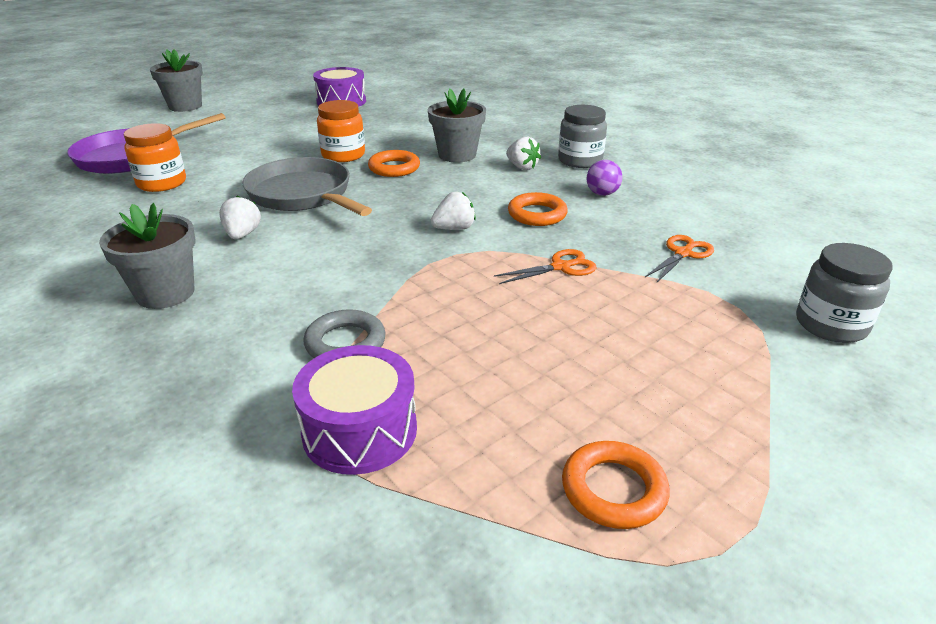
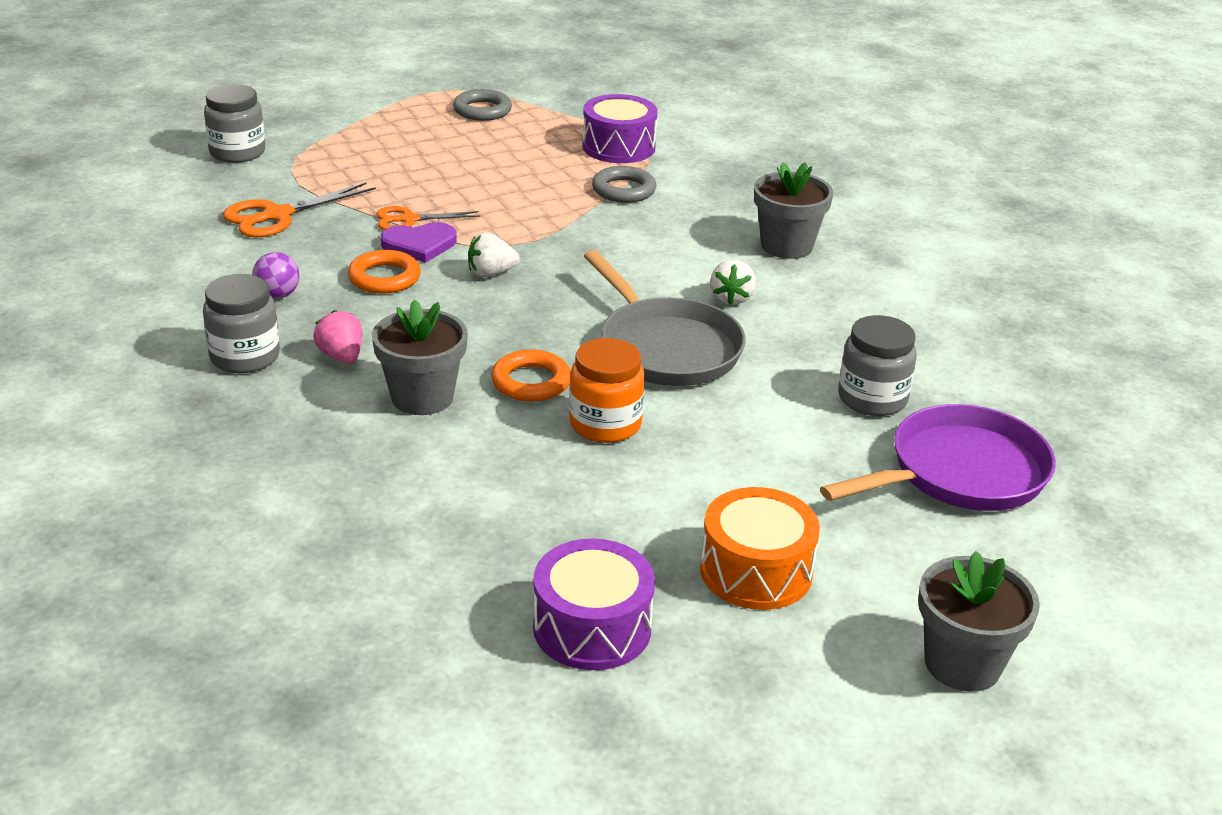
camera: 170 degrees left, 0 degrees up
orange jar [124,123,186,192] -> grey jar [838,315,917,416]
white strawberry [506,137,541,170] -> pink strawberry [313,310,362,363]
orange ring [562,441,670,529] -> grey ring [453,89,512,121]
orange scissors [645,235,714,282] -> orange scissors [223,183,376,237], size x1.52
none -> purple heart [381,222,457,263]
none -> orange drum [700,487,820,610]

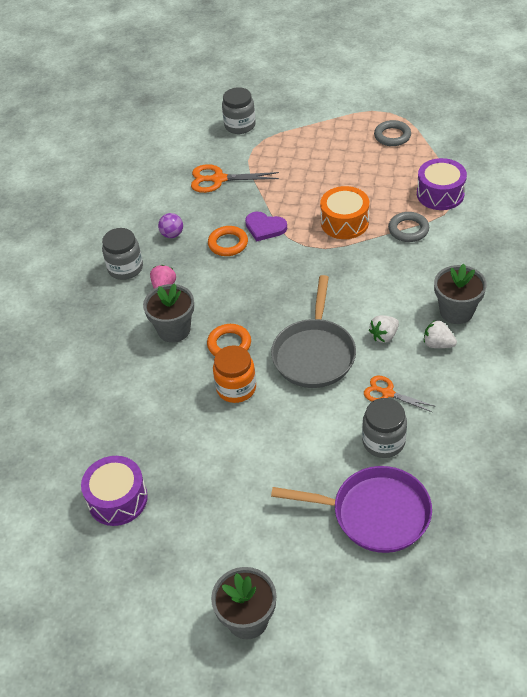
camera: 45 degrees right, 15 degrees up
orange scissors [376,206,480,230] -> orange scissors moved to [364,376,436,412]
white strawberry [468,232,520,277] -> white strawberry moved to [424,320,457,348]
orange drum [700,487,820,610] -> orange drum moved to [320,186,369,239]

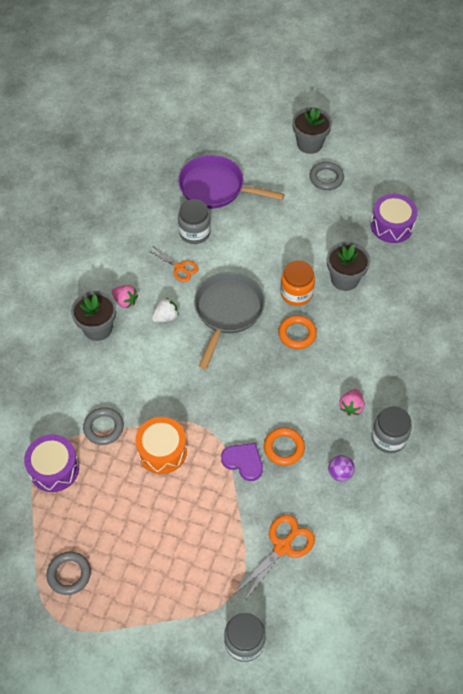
camera: 175 degrees left, 10 degrees up
grey flower pot [143,283,194,342] -> grey flower pot moved to [327,242,370,291]
orange scissors [191,164,279,193] -> orange scissors turned 60 degrees counterclockwise [233,515,315,603]
white strawberry [424,320,457,348] -> pink strawberry [112,285,138,308]
none -> grey ring [310,162,344,190]

